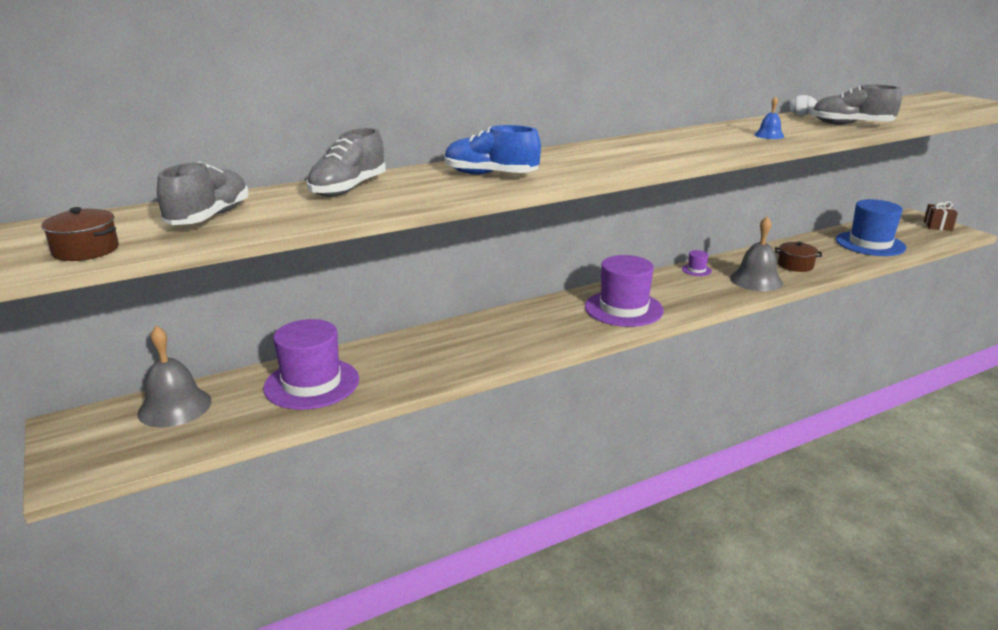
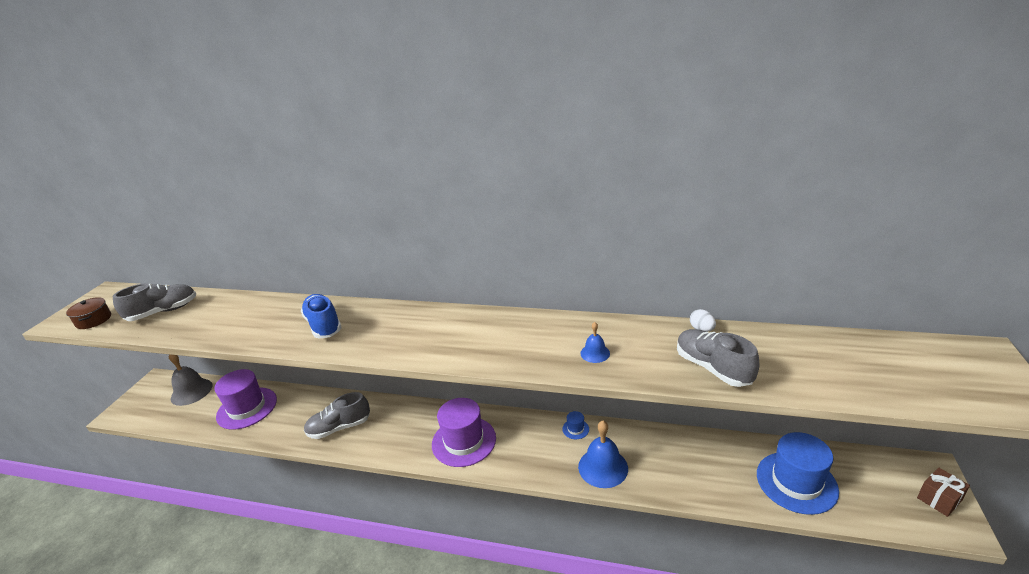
camera: 45 degrees right, 5 degrees up
grey shoe [307,128,386,197] -> grey shoe moved to [304,392,370,439]
purple hat [682,250,712,276] -> blue hat [562,411,589,439]
grey bell [730,216,783,291] -> blue bell [578,421,628,488]
brown pot [775,242,822,272] -> none

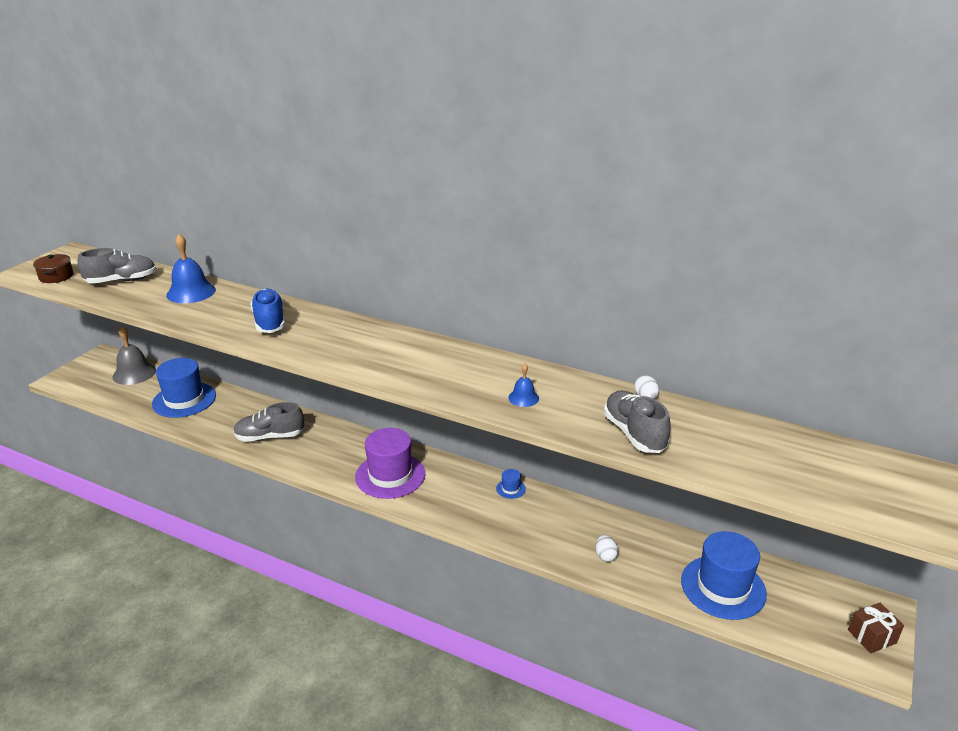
camera: 10 degrees right, 0 degrees up
purple hat [214,369,277,430] -> blue hat [152,358,216,418]
blue bell [578,421,628,488] -> blue bell moved to [166,234,216,304]
none -> white egg [596,535,618,562]

